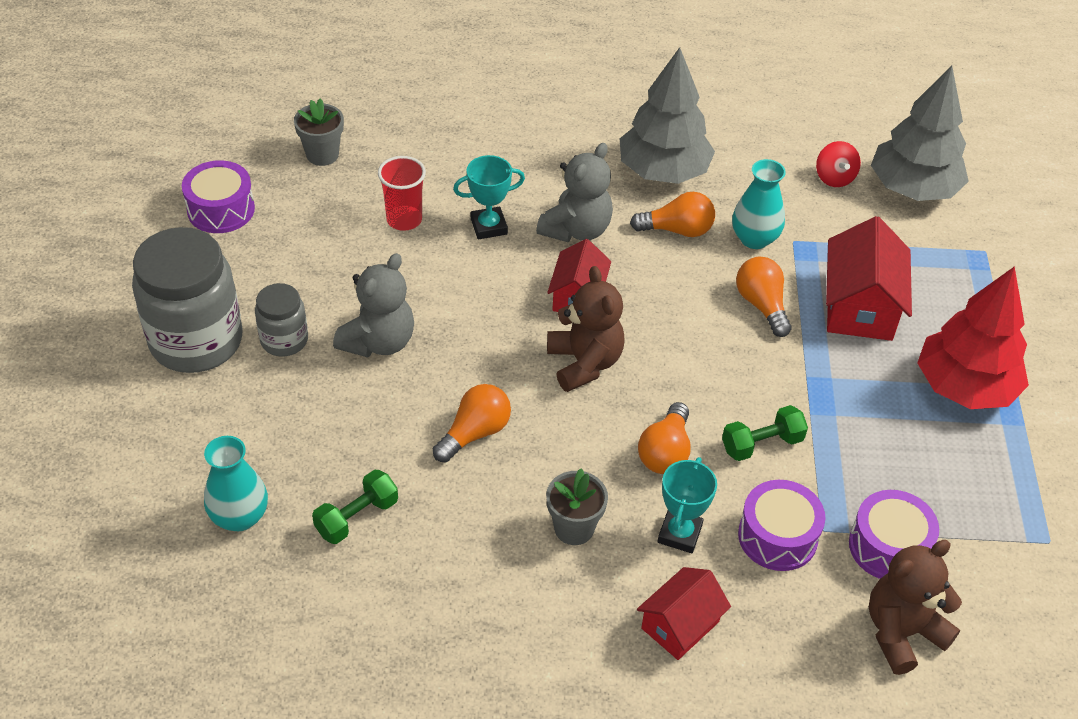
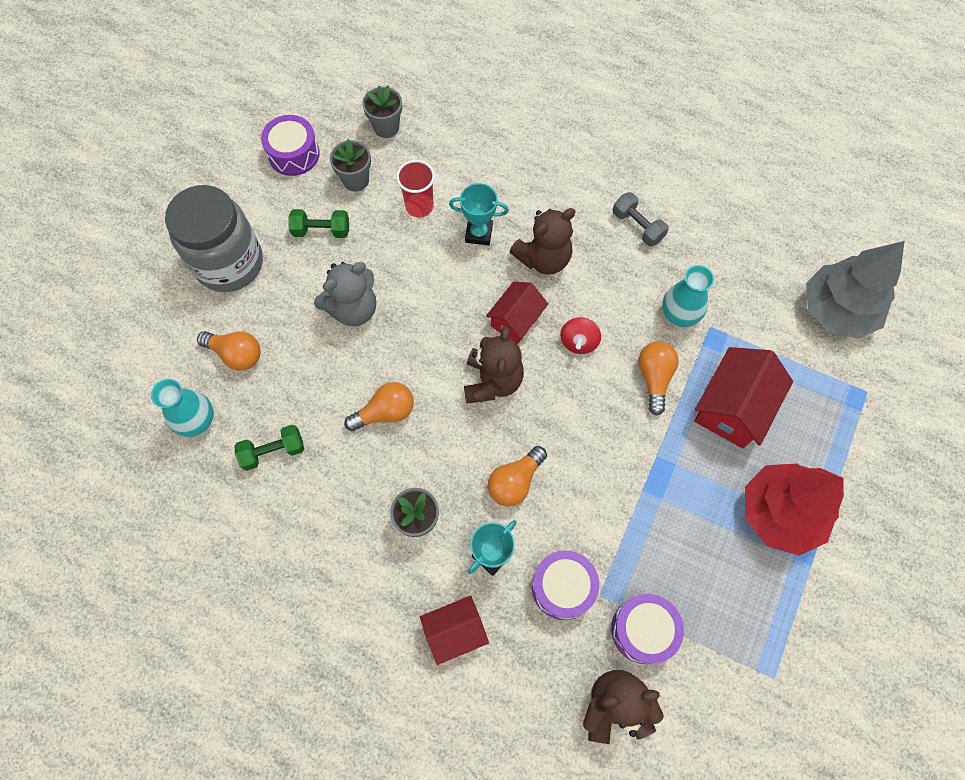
camera: 25 degrees right, 20 degrees up
grey jar [255,283,308,357] -> none
grey teddy bear [536,143,613,242] -> brown teddy bear [510,208,575,275]
grey tree [620,47,715,184] -> grey dumbbell [613,192,669,246]
orange light bulb [630,192,715,237] -> orange light bulb moved to [197,331,261,371]
green dumbbell [722,405,808,461] -> green dumbbell moved to [288,209,349,238]
red spinning top [816,141,861,187] -> red spinning top moved to [560,317,601,354]
none -> grey flower pot [330,139,371,192]

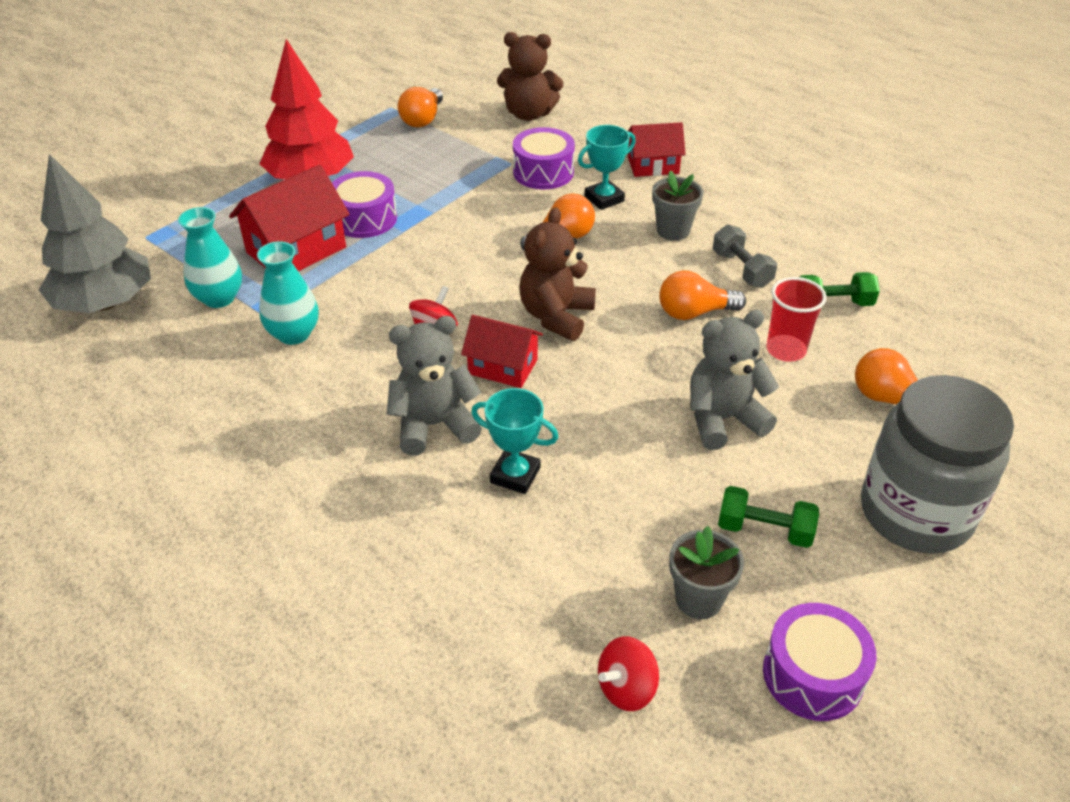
camera: 165 degrees left, 25 degrees down
turquoise vase [151,379,214,437] -> turquoise vase moved to [178,207,242,308]
grey flower pot [362,85,402,138] -> red spinning top [598,636,659,711]
red cup [396,160,435,218] -> red cup moved to [766,277,827,362]
red house [486,282,548,344] -> red house turned 60 degrees clockwise [461,315,543,388]
brown teddy bear [510,208,575,275] -> grey teddy bear [387,316,482,456]
purple drum [611,594,684,664] -> purple drum moved to [332,171,397,238]
grey dumbbell [613,192,669,246] -> grey dumbbell moved to [713,225,777,288]
orange light bulb [638,341,679,416] -> orange light bulb moved to [398,87,443,128]

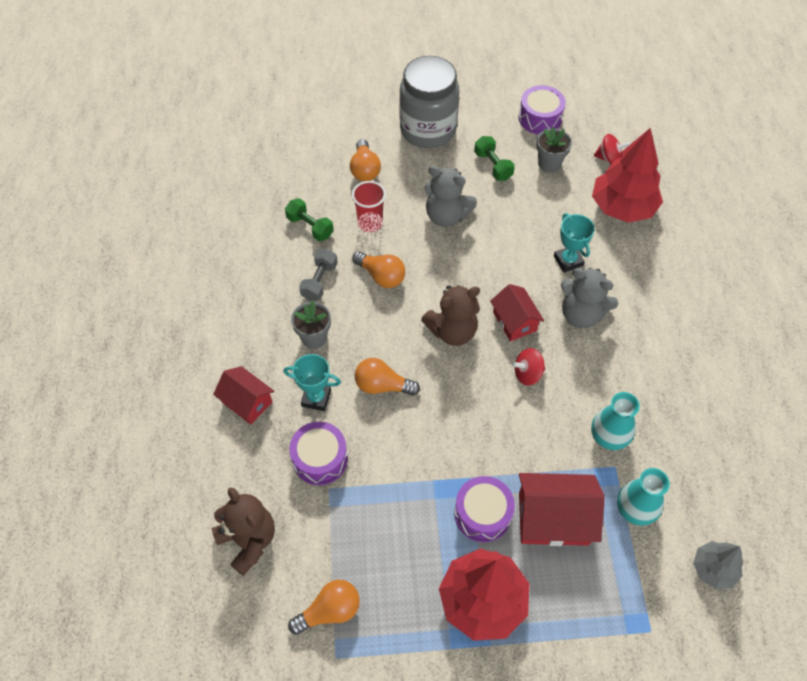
camera: 135 degrees left, 15 degrees up
grey tree [39,154,151,313] -> grey tree [693,541,743,589], size x0.55
none -> red tree [592,128,663,223]

